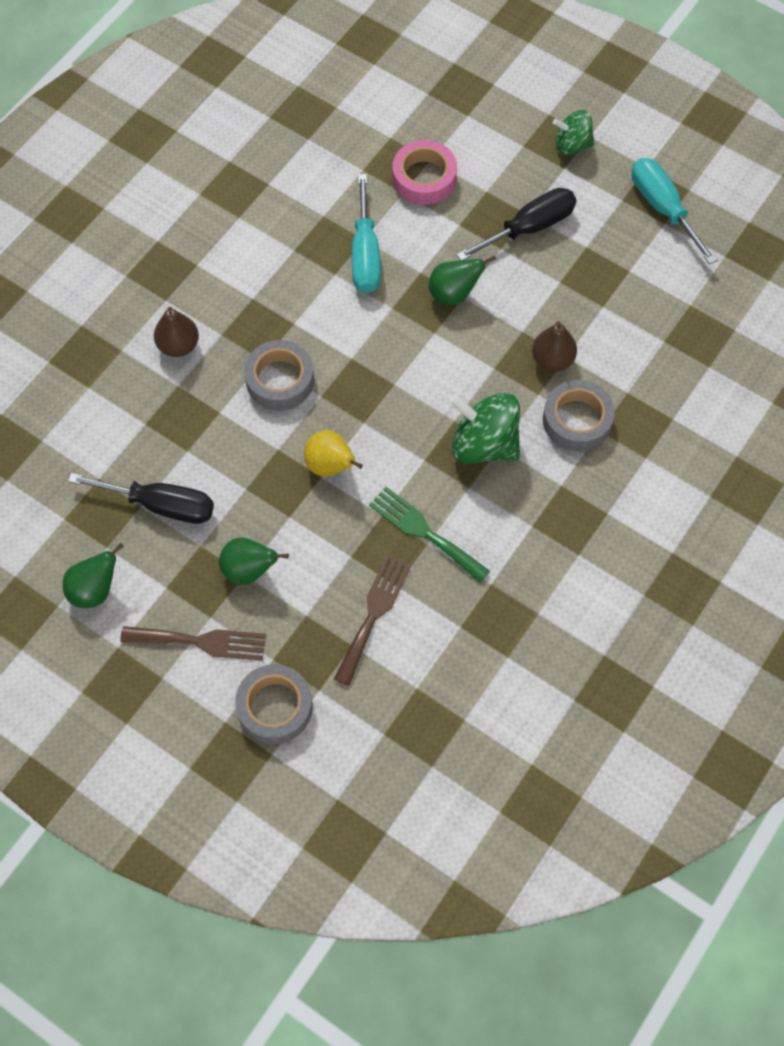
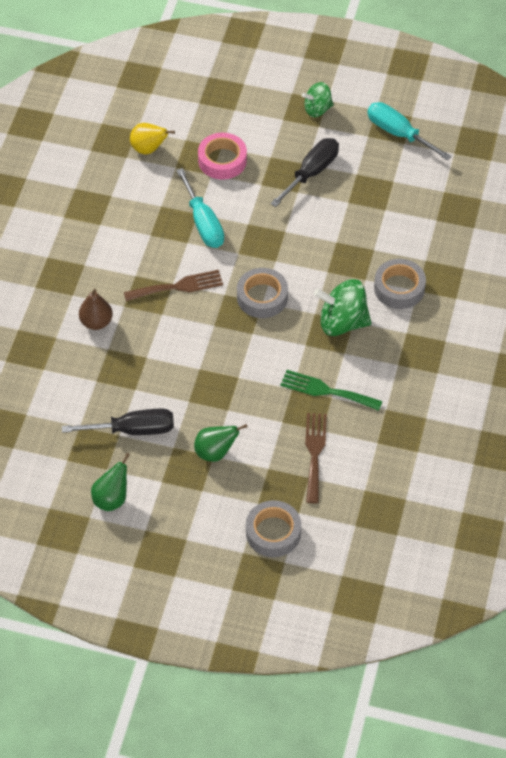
camera: 20 degrees left, 10 degrees down
brown fork [120,626,266,661] -> brown fork moved to [124,270,223,301]
grey tape [244,340,314,411] -> grey tape moved to [237,268,288,318]
yellow pear [304,430,363,476] -> yellow pear moved to [130,123,175,154]
green pear [429,255,496,305] -> none
brown pear [532,321,577,372] -> none

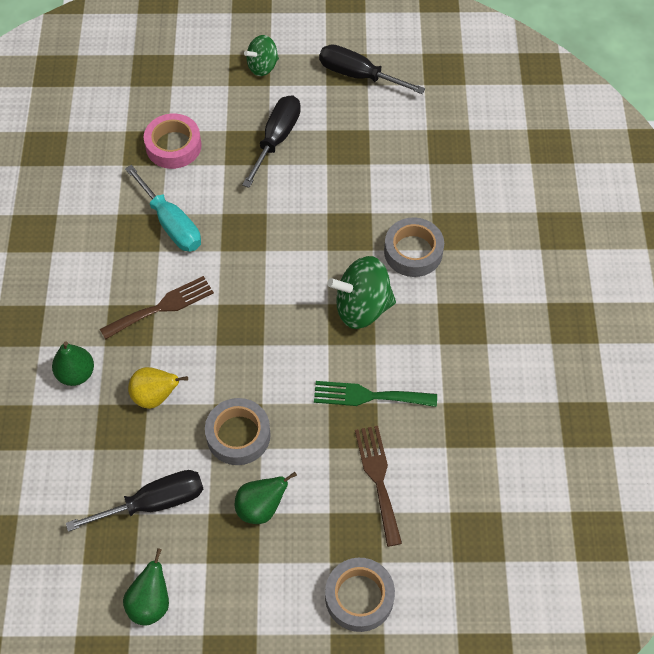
camera: 15 degrees left, 5 degrees up
brown pear [79,289,113,330] -> green pear [52,341,94,386]
yellow pear [130,123,175,154] -> yellow pear moved to [128,367,188,409]
grey tape [237,268,288,318] -> grey tape moved to [205,398,271,465]
turquoise screwdriver [367,102,452,160] -> black screwdriver [319,44,425,94]

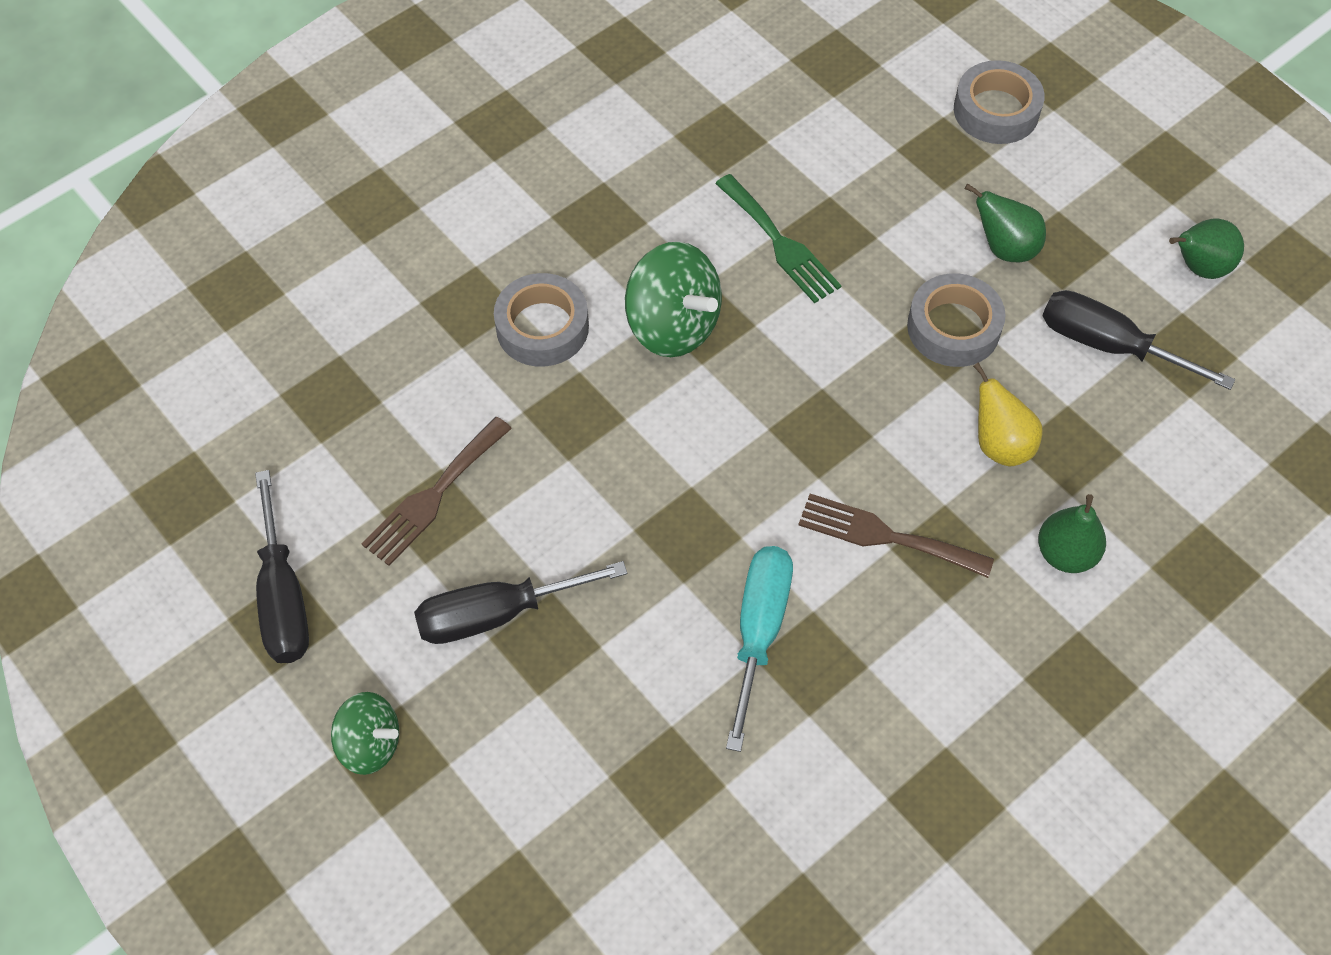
camera: 130 degrees left, 0 degrees up
pink tape [144,114,201,169] -> none
brown fork [355,426,402,547] -> brown fork moved to [362,417,512,566]

